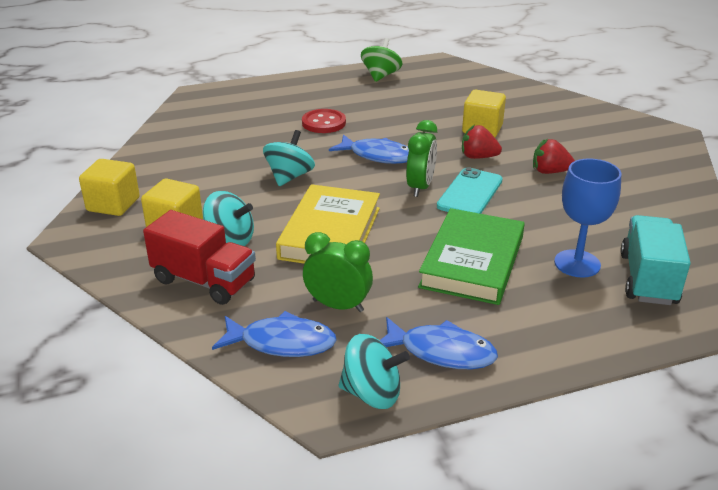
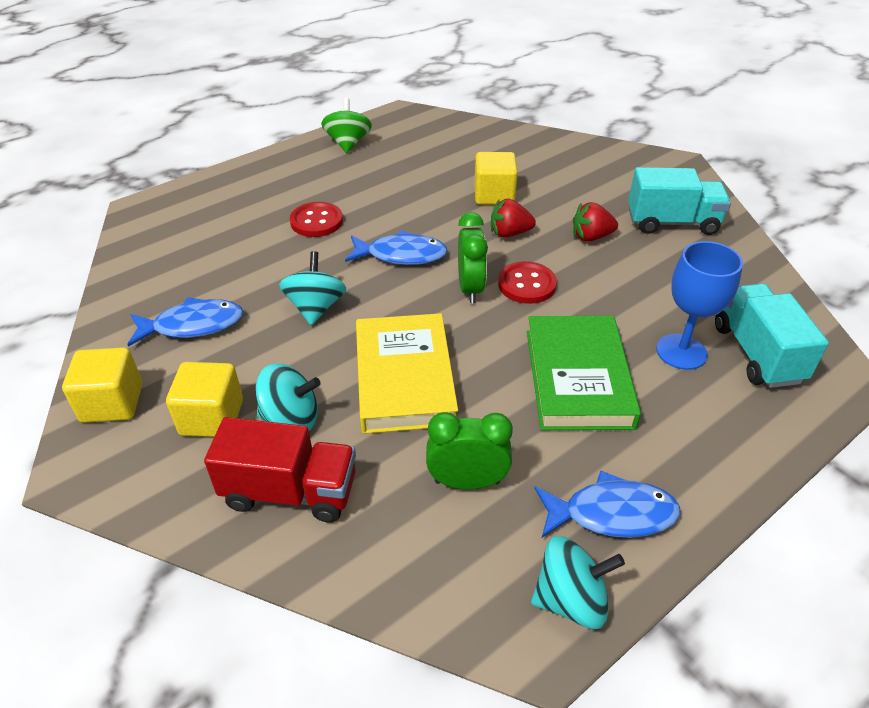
camera: 20 degrees left, 10 degrees up
blue fish [212,311,337,357] -> blue fish moved to [127,297,244,347]
turquoise phone [437,167,503,214] -> red button [498,261,557,304]
none -> turquoise truck [628,167,731,235]

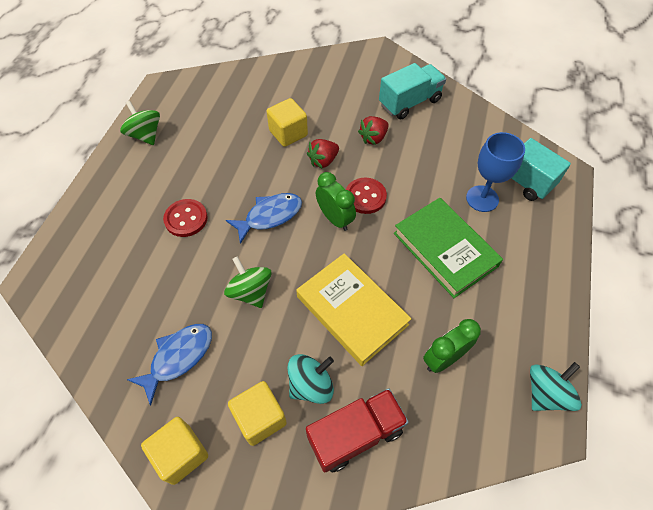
camera: 35 degrees left, 15 degrees up
turquoise spinning top [279,251,346,325] -> green spinning top [224,256,272,308]
blue fish [534,470,680,538] -> none

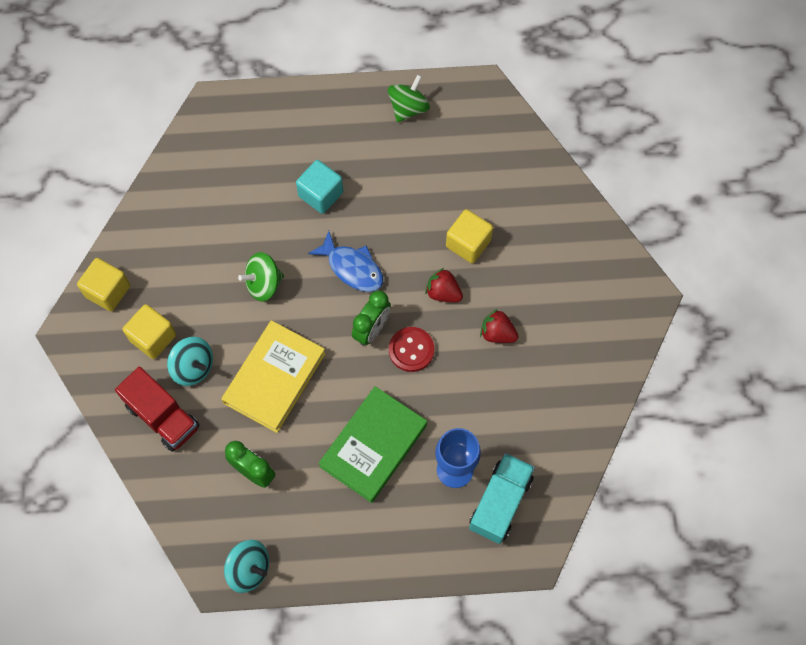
camera: 70 degrees right, 10 degrees up
blue fish [126,324,212,405] -> none
red button [163,199,208,237] -> turquoise cube [296,160,343,214]
green spinning top [224,256,272,308] -> green spinning top turned 150 degrees counterclockwise [238,252,284,302]
turquoise truck [379,63,446,119] -> none

